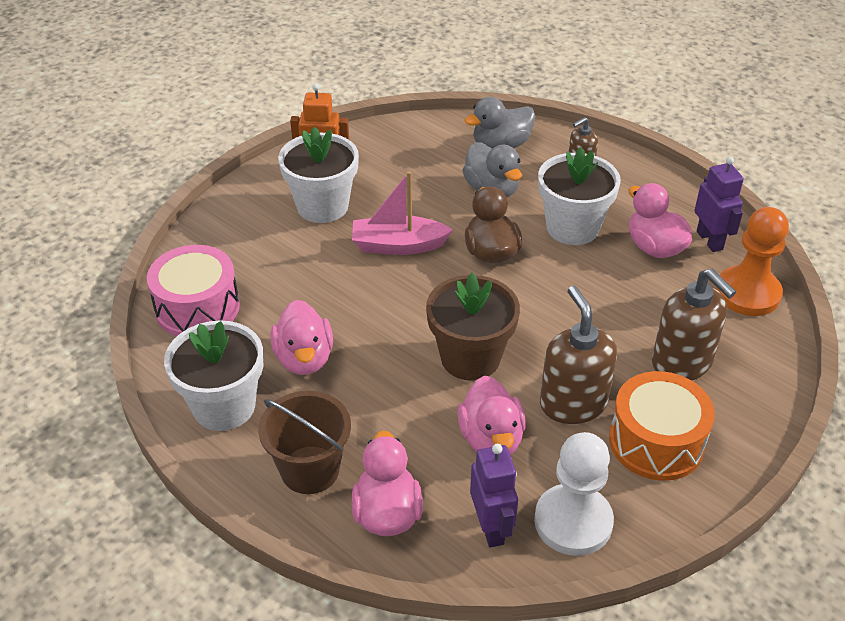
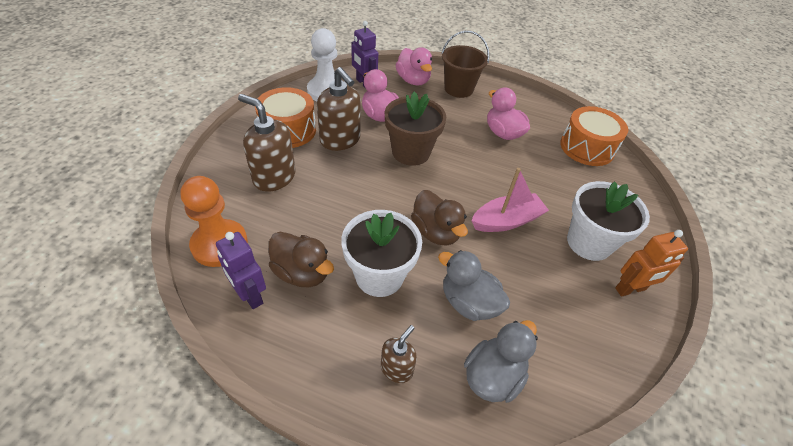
camera: 155 degrees right, 5 degrees up
pink drum [147,245,240,336] -> orange drum [560,106,628,166]
white flower pot [164,320,263,431] -> none
pink duck [628,183,692,258] -> brown duck [268,232,334,287]

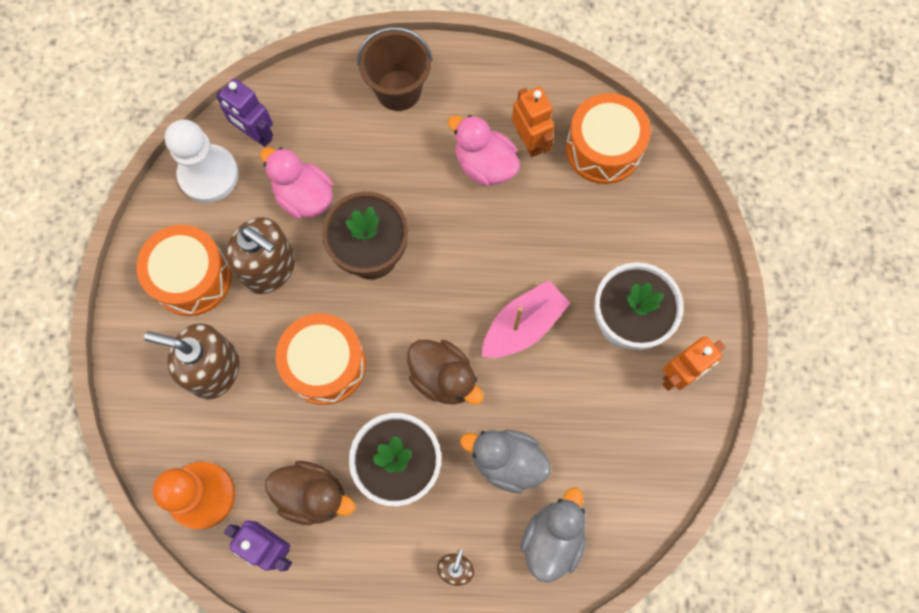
camera: 15 degrees left, 25 degrees up
pink duck [395,47,432,86] -> none
none -> orange drum [276,314,366,405]
none -> orange robot [512,87,554,157]

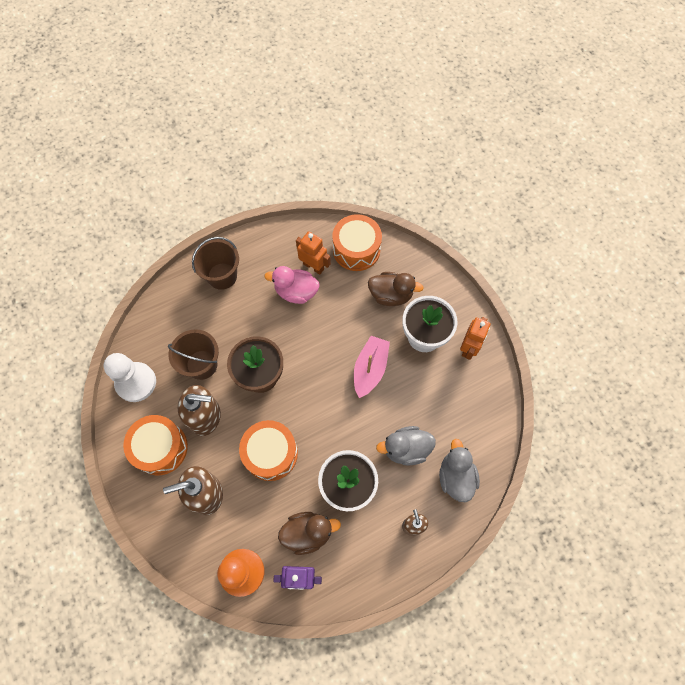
camera: 30 degrees left, 5 degrees down
purple robot [216,78,273,147] -> none
pink duck [260,147,333,219] -> brown bucket [168,329,219,380]
brown duck [407,340,484,405] -> brown duck moved to [368,272,424,306]

